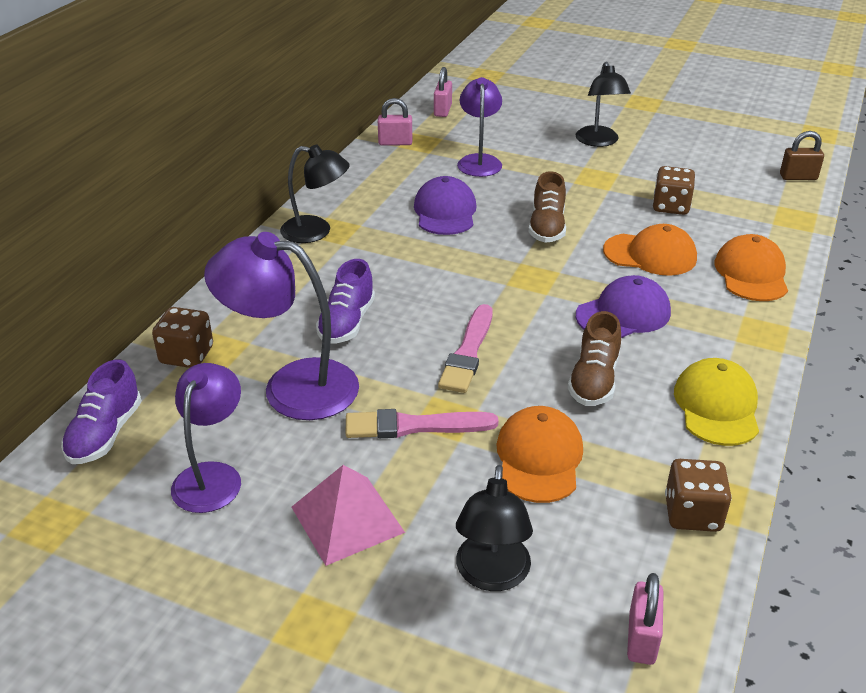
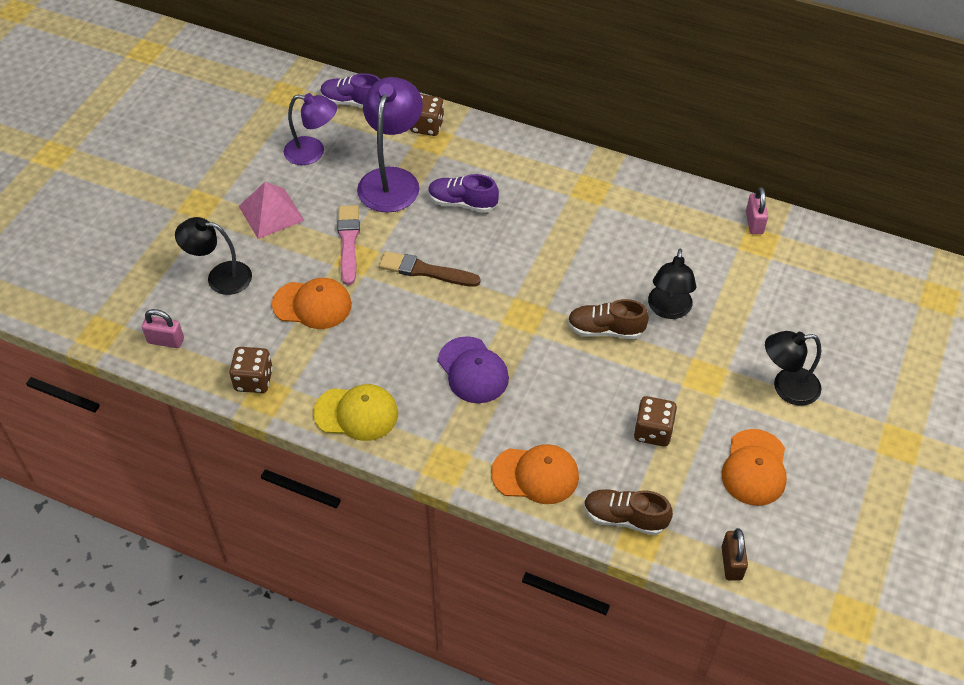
camera: 90 degrees right, 15 degrees up
black lamp [280,145,350,243] -> black lamp moved to [648,249,696,319]
purple cap [414,176,477,235] -> none
pink padlock [434,67,452,117] -> none
pink brush [438,304,493,393] -> brown brush [379,251,481,287]
purple lamp [457,77,502,177] -> none
brown shoe [568,311,621,406] -> brown shoe moved to [584,489,673,535]
orange cap [603,224,697,276] -> orange cap moved to [722,429,787,506]

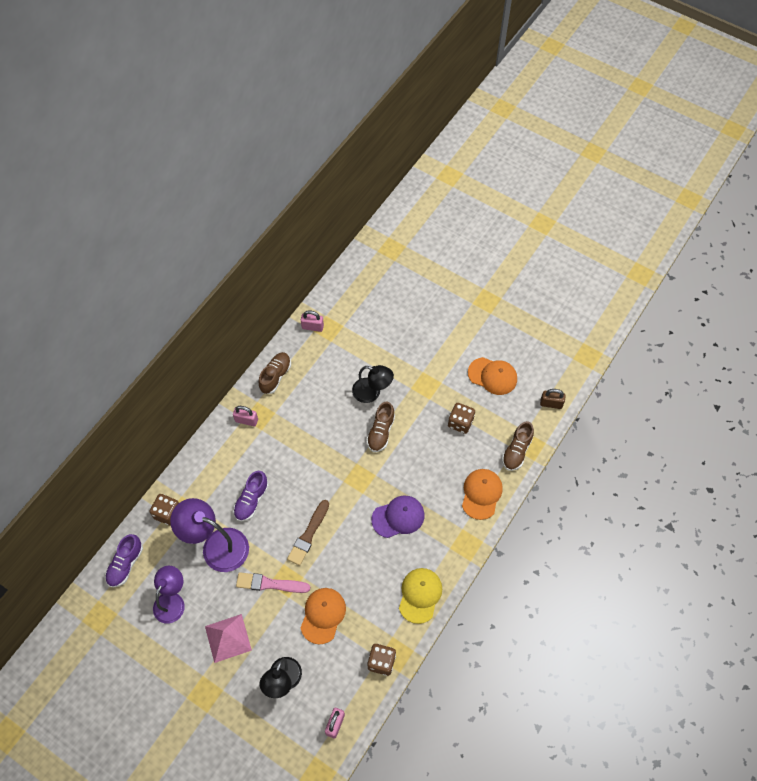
camera: 80 degrees left, 10 degrees up
black lamp [765,331,821,406] -> none
none -> pink padlock [233,406,258,426]
none -> brown shoe [258,352,291,394]

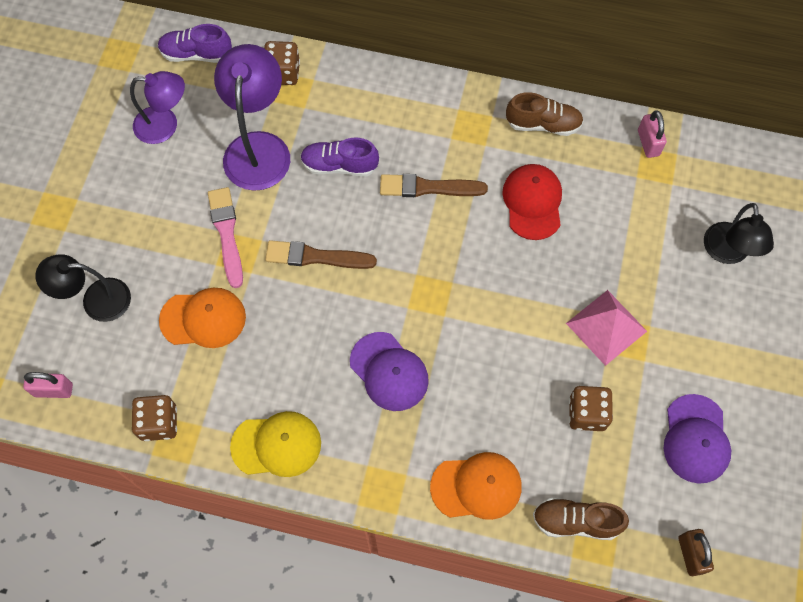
camera: 70 degrees right, 5 degrees up
pink pyramid [205,614,252,663] -> pink pyramid moved to [566,290,647,366]
pink padlock [233,406,258,426] -> none
black lamp [352,365,394,403] -> black lamp moved to [704,203,774,264]
brown shoe [366,402,395,452] -> none
orange cap [468,357,517,395] -> purple cap [664,394,731,484]
none -> brown brush [380,174,488,197]
none -> red cap [502,164,562,240]

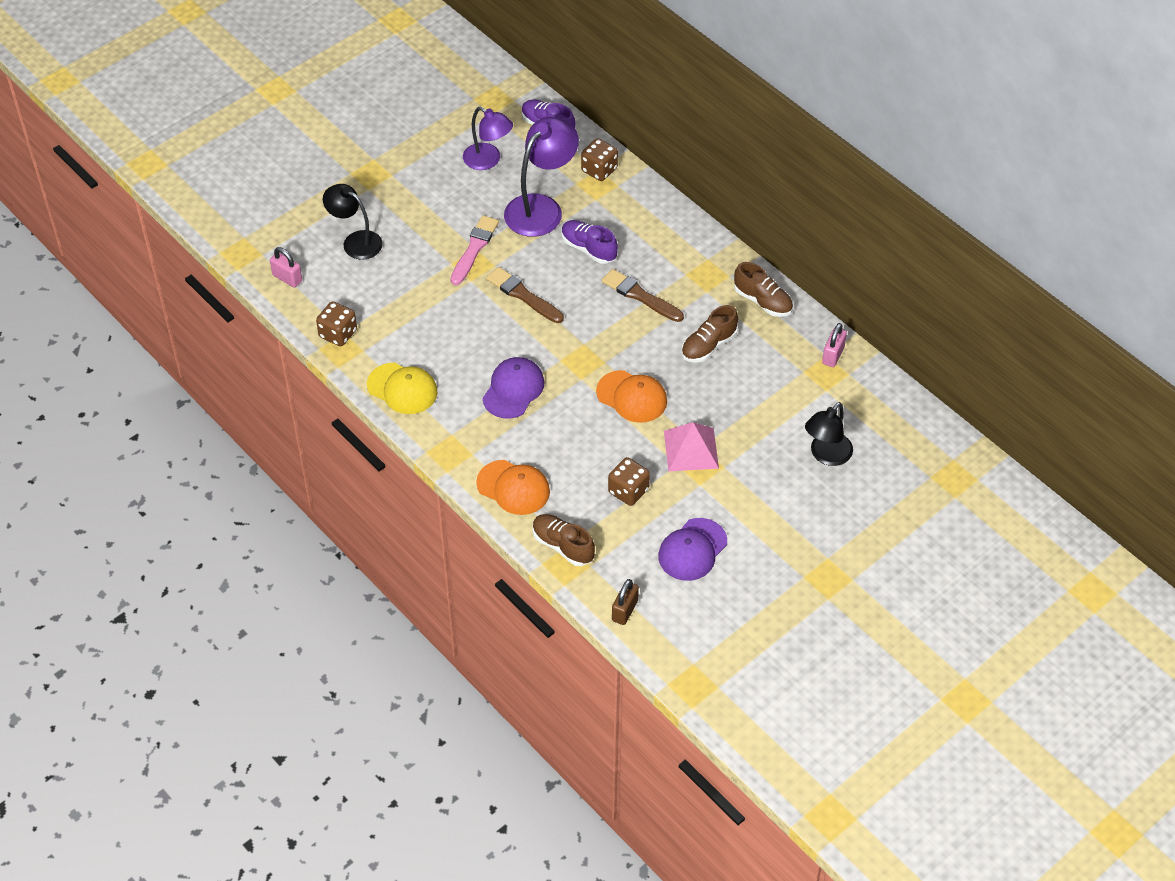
camera: 35 degrees right, 15 degrees down
orange cap [159,288,246,348] -> orange cap moved to [596,370,667,423]
purple cap [350,332,429,411] -> purple cap turned 150 degrees counterclockwise [482,357,545,419]
red cap [502,164,562,240] -> brown shoe [682,305,738,362]

